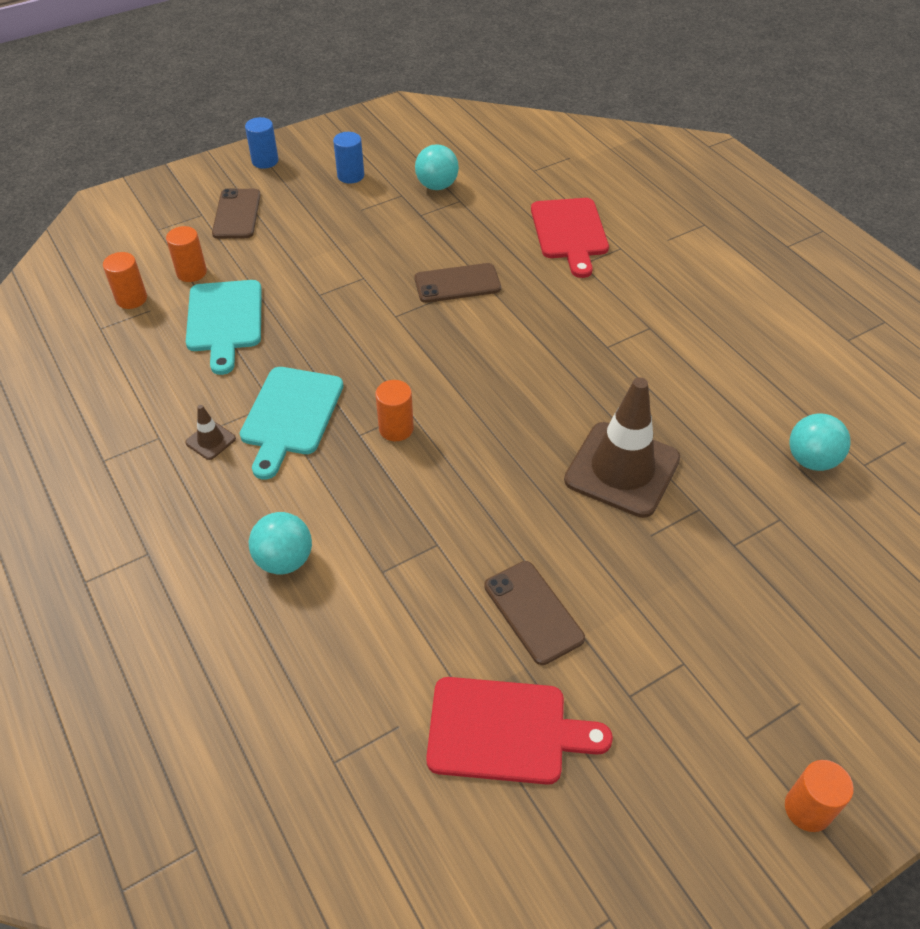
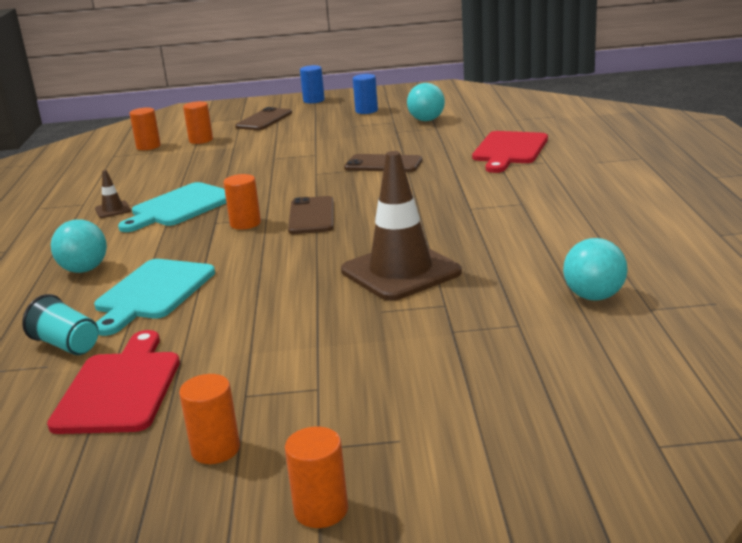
camera: 30 degrees right, 25 degrees down
turquoise cutting board [186,280,262,375] -> turquoise cutting board moved to [94,259,215,336]
red cutting board [426,677,613,785] -> red cutting board turned 120 degrees counterclockwise [47,330,180,434]
brown phone [484,561,585,665] -> brown phone moved to [288,196,333,234]
none -> turquoise cup [22,294,99,355]
none -> orange cylinder [179,374,240,464]

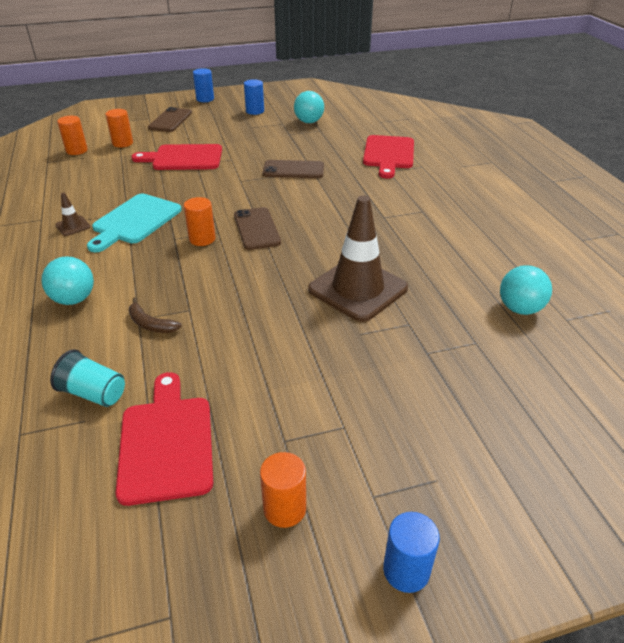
camera: 15 degrees left, 15 degrees up
turquoise cutting board [94,259,215,336] -> brown banana [129,297,182,333]
orange cylinder [285,427,348,528] -> blue cylinder [383,512,440,593]
none -> red cutting board [132,144,222,170]

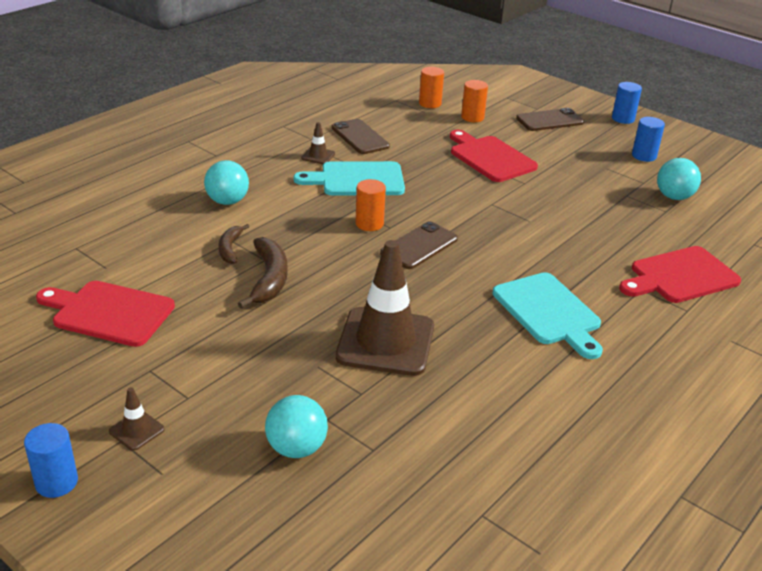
camera: 55 degrees right, 5 degrees down
turquoise cup [50,349,125,407] -> none
red cutting board [115,372,213,506] -> red cutting board turned 120 degrees counterclockwise [36,281,175,347]
orange cylinder [260,452,306,528] -> none
brown phone [263,160,324,178] -> brown phone moved to [331,119,390,154]
turquoise ball [500,265,552,315] -> turquoise ball moved to [265,395,328,458]
none -> brown traffic cone [109,387,165,451]
none -> brown banana [238,237,288,309]
none -> turquoise cutting board [493,272,603,359]

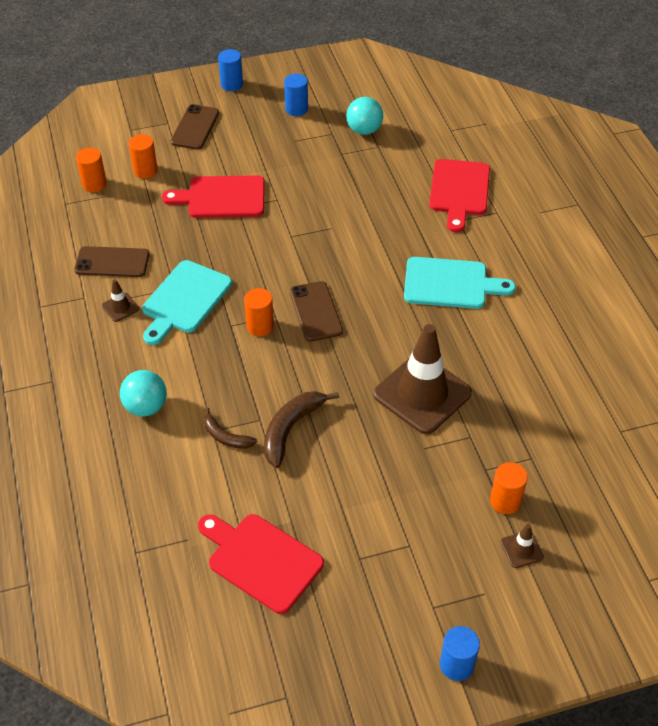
camera: 55 degrees left, 15 degrees up
red cutting board [36,281,175,347] -> red cutting board turned 75 degrees clockwise [198,514,324,614]
brown traffic cone [109,387,165,451] -> brown traffic cone moved to [500,524,544,568]
brown banana [238,237,288,309] -> brown banana turned 90 degrees counterclockwise [264,391,339,468]
turquoise ball [265,395,328,458] -> orange cylinder [490,462,528,514]

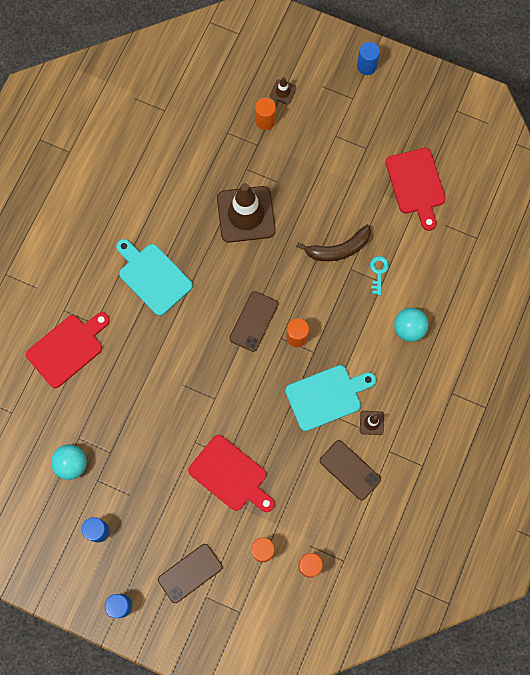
camera: 140 degrees left, 25 degrees up
brown banana [204,408,257,449] -> turquoise key [370,256,389,295]

